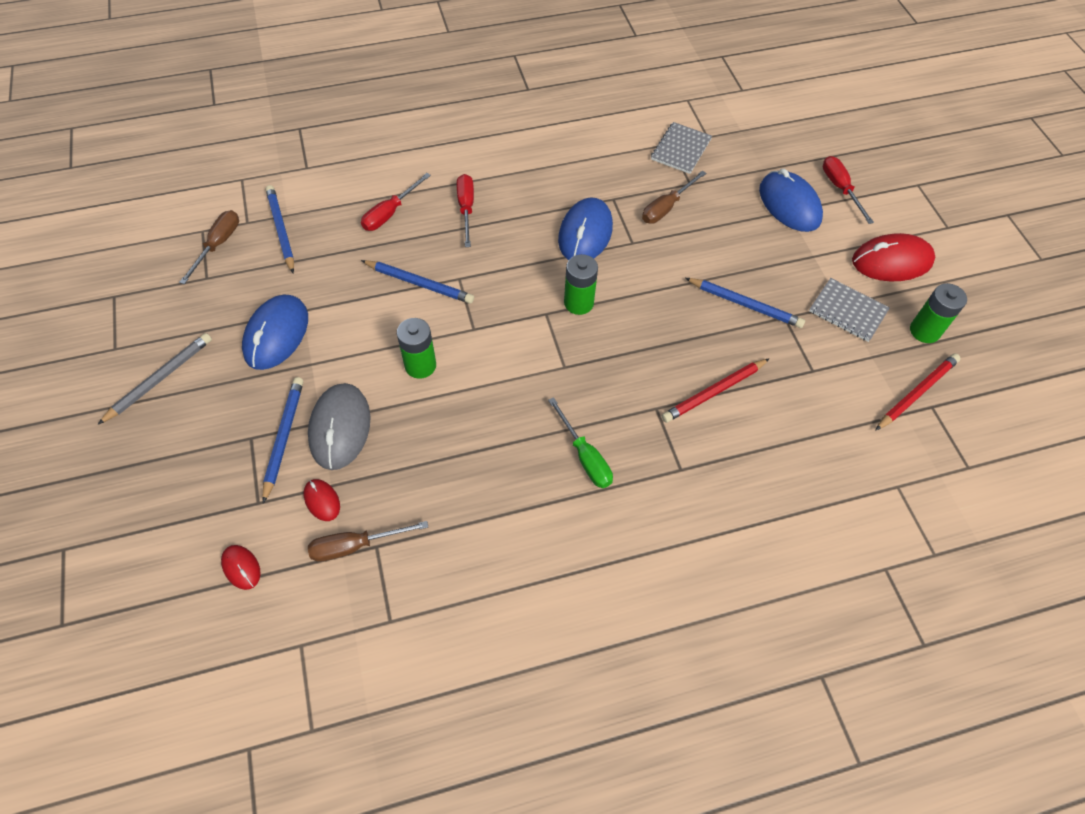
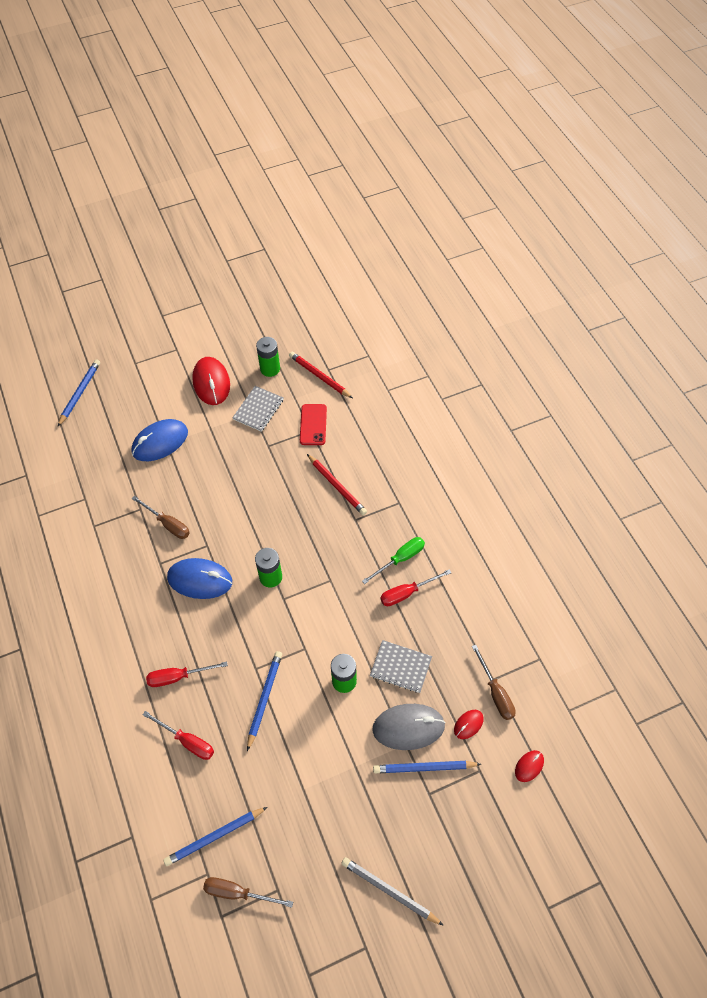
camera: 95 degrees left, 0 degrees up
blue mouse [242,294,308,370] -> none
grey notebook [651,122,712,174] -> grey notebook moved to [370,640,432,693]
blue pencil [685,278,805,328] -> blue pencil moved to [58,360,100,426]
red screwdriver [823,156,874,224] -> red screwdriver moved to [380,569,451,606]
none -> red phone [300,404,327,445]

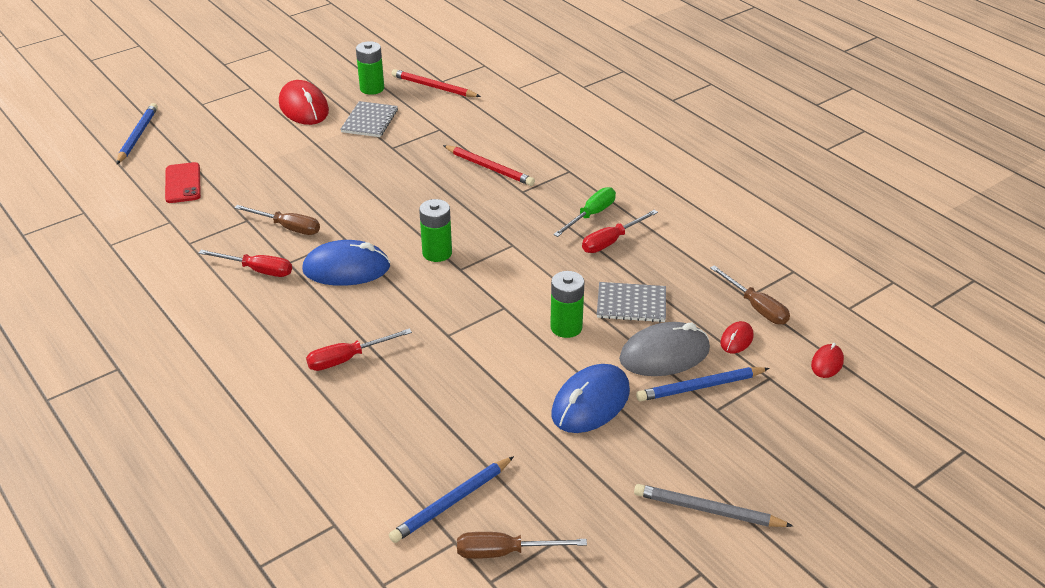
camera: 15 degrees left, 20 degrees down
blue mouse [131,419,188,461] -> blue mouse moved to [552,364,630,433]
red screwdriver [143,711,214,760] -> red screwdriver moved to [198,250,292,277]
blue pencil [247,651,282,751] -> none
red phone [300,404,327,445] -> red phone moved to [165,162,201,203]

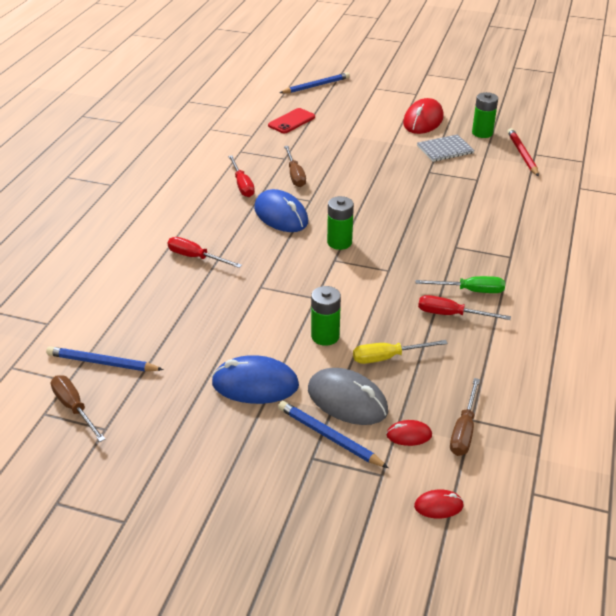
camera: 55 degrees right, 0 degrees up
red pencil [443,145,535,186] -> none
grey notebook [597,282,666,322] -> yellow screwdriver [353,340,448,364]
grey pencil [634,484,793,527] -> none

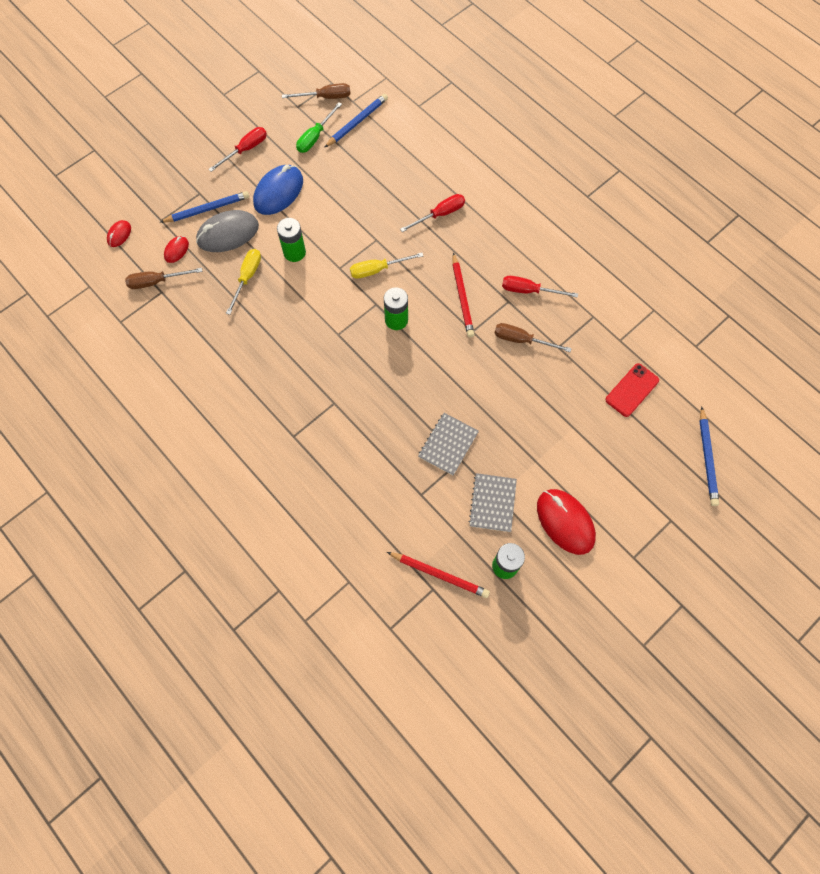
camera: 120 degrees right, 30 degrees up
blue mouse [254,189,308,232] -> red pencil [452,252,475,337]
red phone [268,108,315,133] -> red phone turned 60 degrees clockwise [605,364,659,417]
green screwdriver [415,276,505,293] -> green screwdriver moved to [296,102,342,153]
red screwdriver [418,295,511,320] -> red screwdriver moved to [208,127,267,172]
brown screwdriver [450,378,480,456] -> brown screwdriver turned 60 degrees counterclockwise [125,268,203,289]
none -> yellow screwdriver [350,253,423,279]
none -> grey notebook [418,413,479,475]

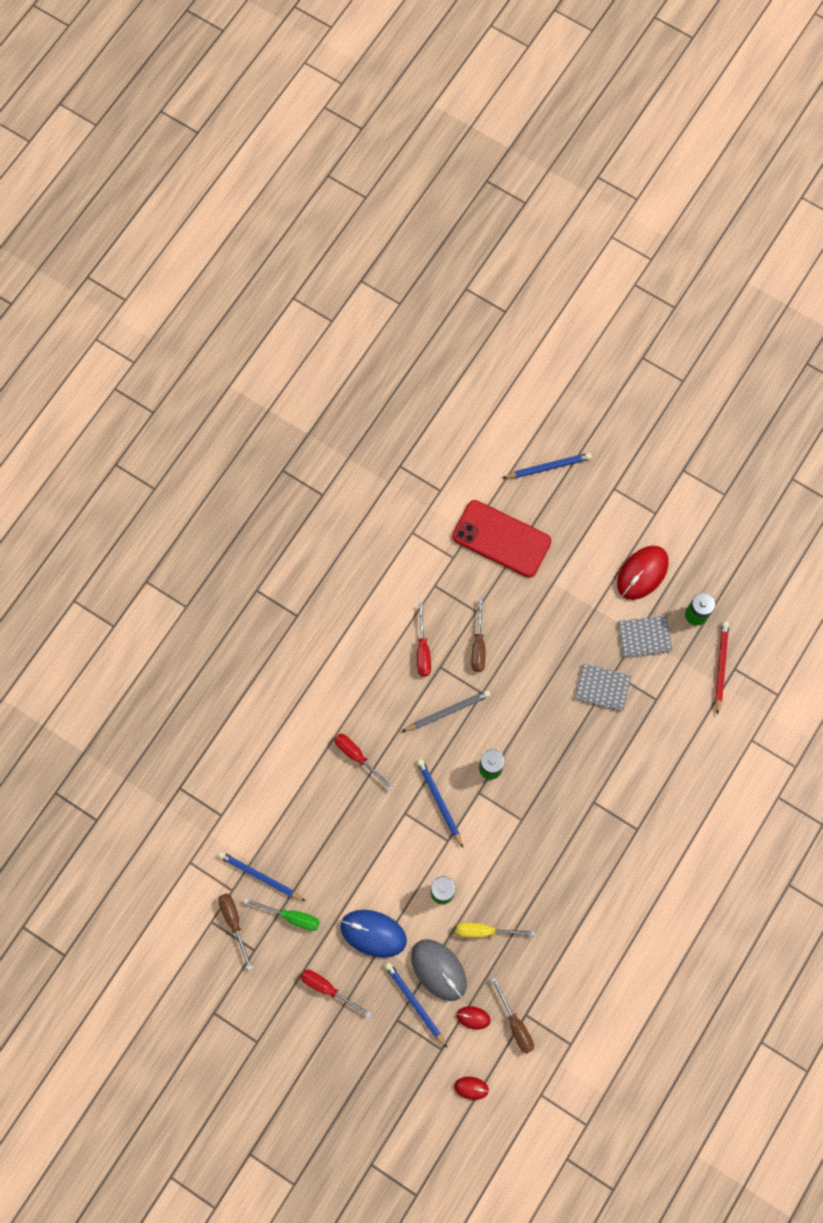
camera: 105 degrees left, 5 degrees up
yellow screwdriver [350,253,423,279] -> blue pencil [417,759,463,848]
red pencil [452,252,475,337] -> grey pencil [402,690,491,732]
red phone [605,364,659,417] -> red phone [452,500,551,578], size x1.78

